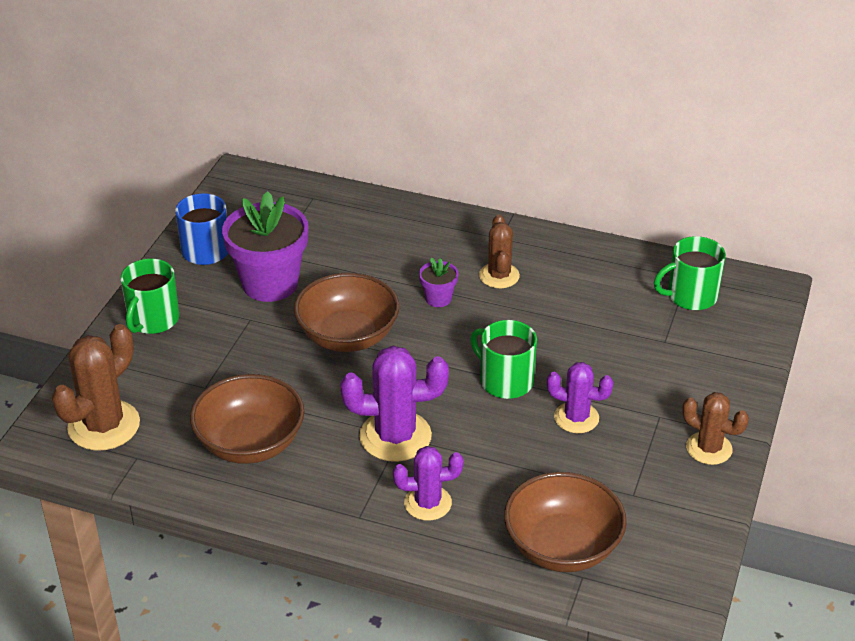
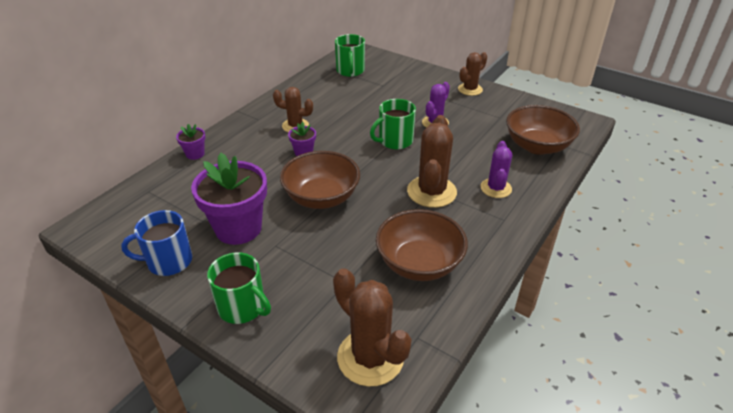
camera: 75 degrees left, 0 degrees up
purple cactus [340,346,449,462] -> brown cactus [407,115,457,208]
none -> purple flower pot [176,124,206,160]

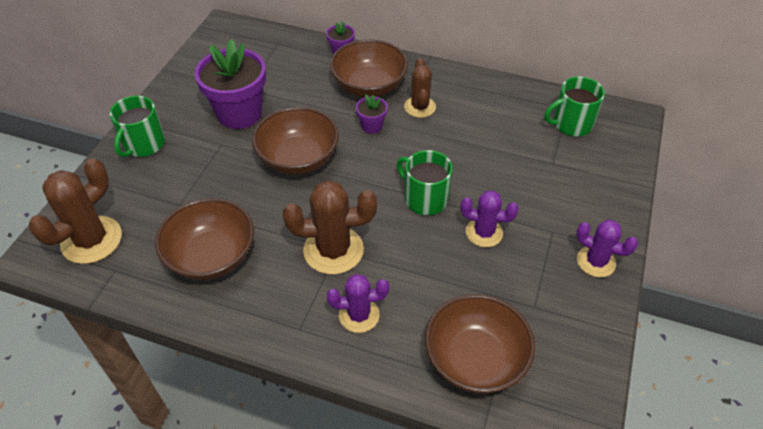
camera: 75 degrees right, 10 degrees up
blue mug [121,210,192,276] -> none
brown cactus [458,52,487,96] -> purple cactus [576,220,638,277]
none -> brown bowl [330,39,408,97]

